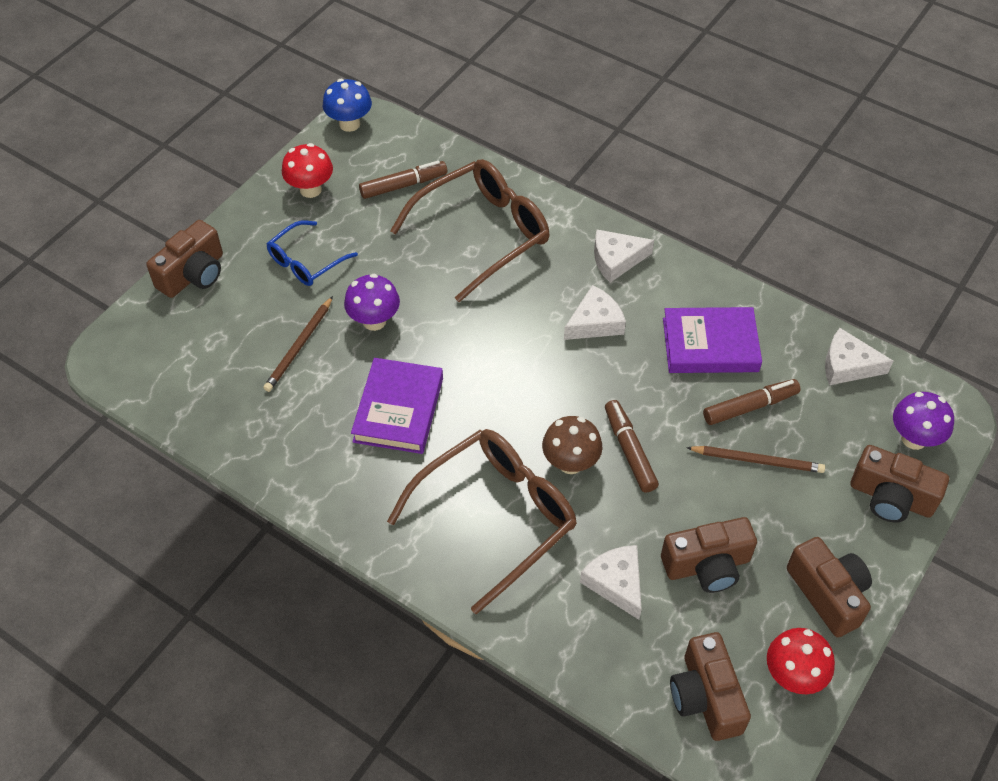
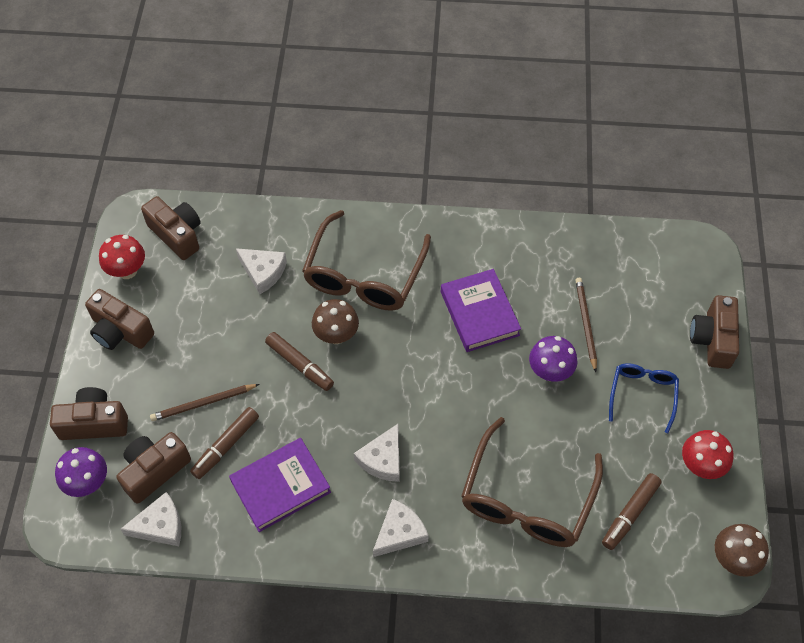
camera: 150 degrees right, 5 degrees up
blue mushroom [323,79,372,132] -> brown mushroom [715,524,769,577]
brown camera [661,517,757,593] -> brown camera moved to [117,432,191,504]

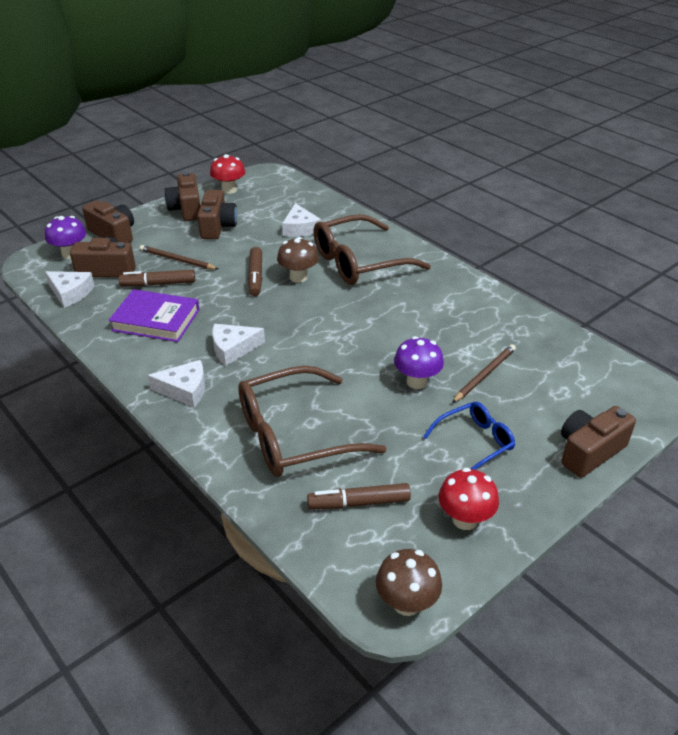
camera: 45 degrees right, 20 degrees down
brown camera [141,196,201,260] -> brown camera moved to [197,190,237,239]
purple book [441,269,521,352] -> none

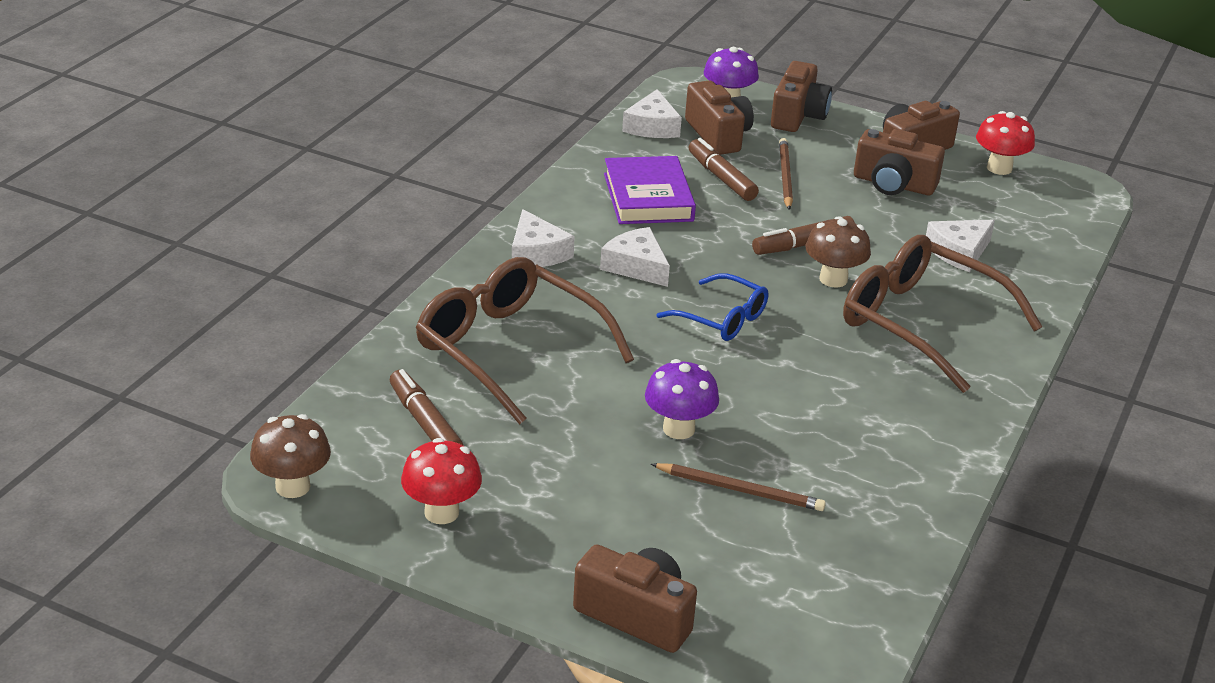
camera: 65 degrees right, 5 degrees down
brown camera [197,190,237,239] -> brown camera turned 45 degrees clockwise [854,129,945,195]
blue glasses [423,402,515,470] -> blue glasses moved to [657,273,769,341]

